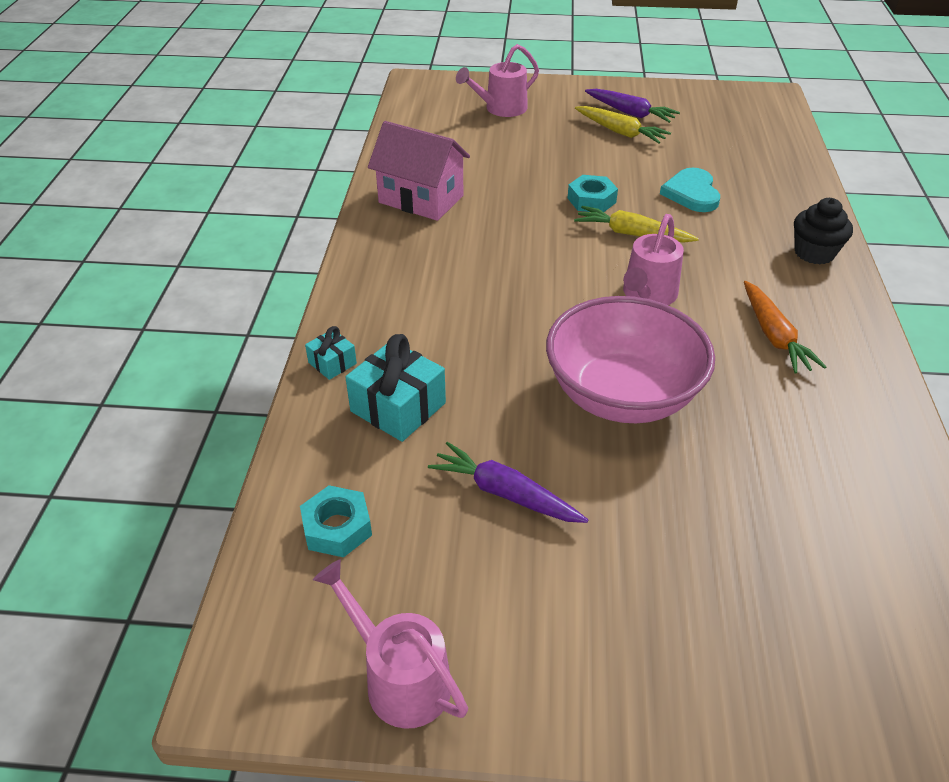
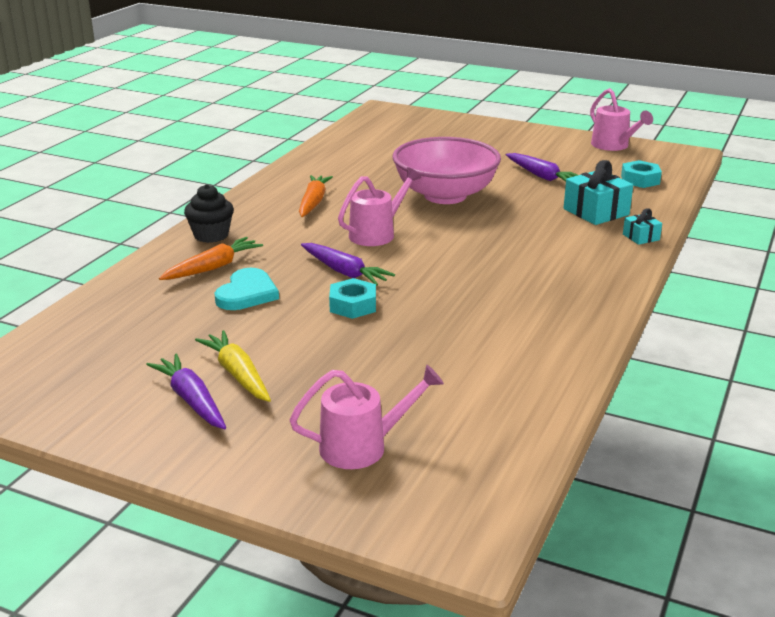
camera: 160 degrees left, 15 degrees down
pink house [368,121,470,221] -> none
yellow carrot [574,206,699,243] -> purple carrot [301,243,395,286]
none -> orange carrot [159,237,263,280]

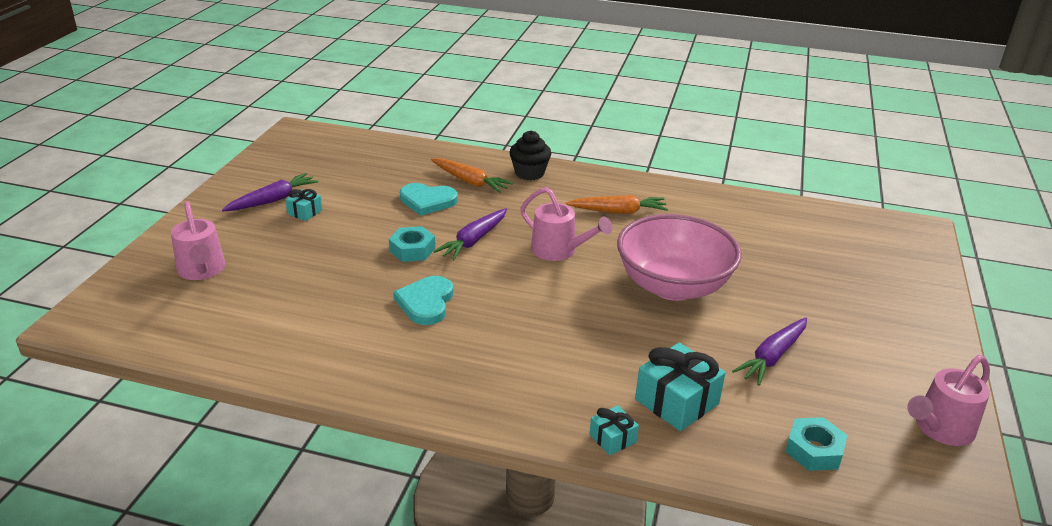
camera: 80 degrees right, 5 degrees up
yellow carrot [195,330,271,402] -> turquoise gift [285,189,322,221]
none -> turquoise heart [393,276,453,325]

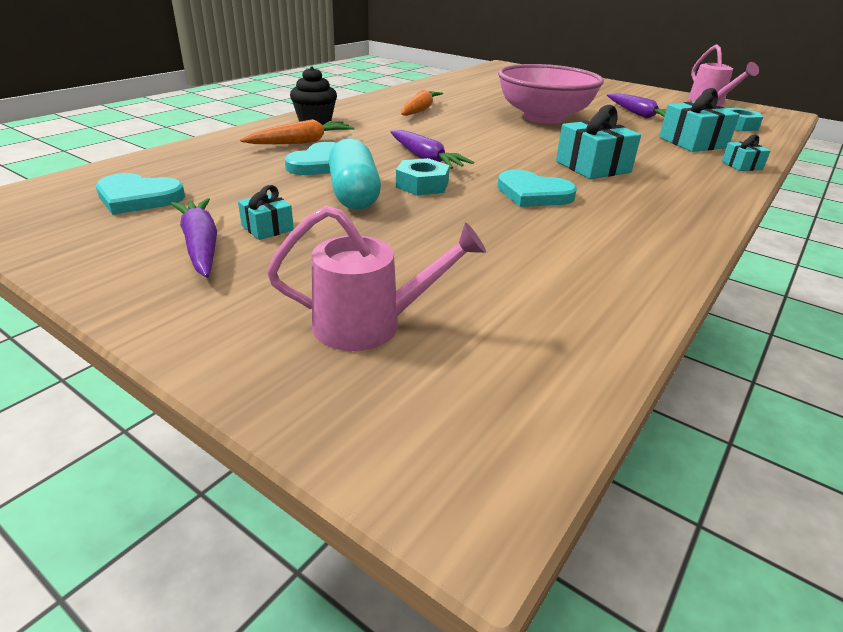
camera: 70 degrees left, 0 degrees up
pink watering can [520,187,612,261] -> none
none -> turquoise heart [96,173,185,215]
none -> turquoise capsule [329,138,381,210]
none -> turquoise gift [556,105,641,179]

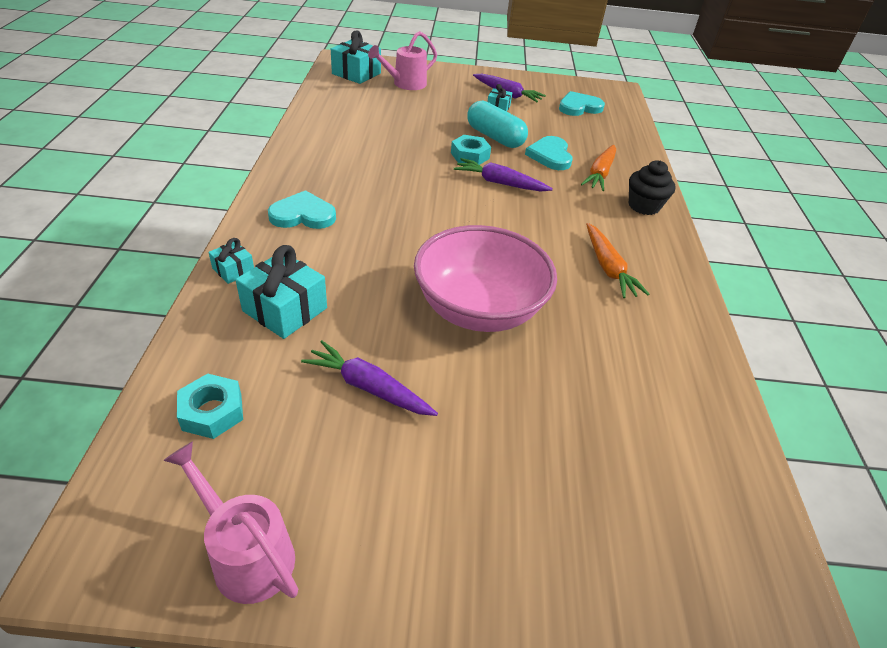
camera: 145 degrees right, 10 degrees up
turquoise heart [497,170,577,207] -> turquoise heart moved to [268,190,336,229]
turquoise gift [556,105,641,179] -> turquoise gift moved to [331,30,381,84]

